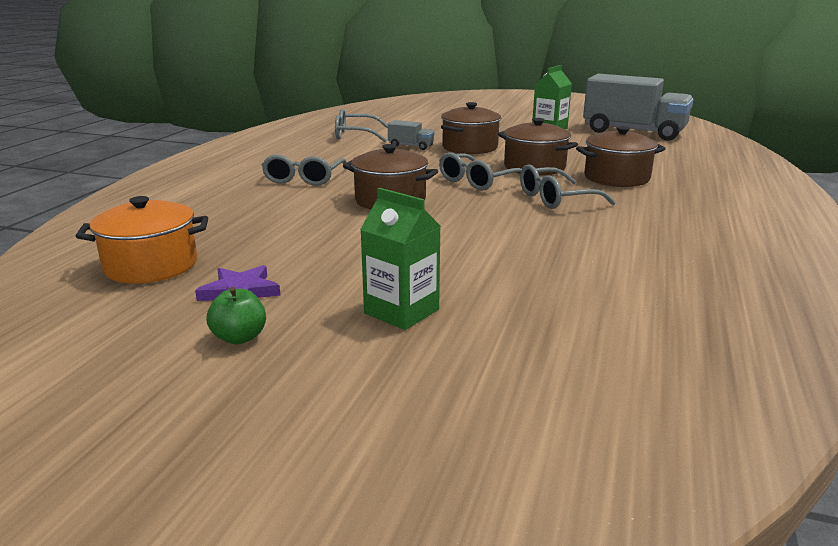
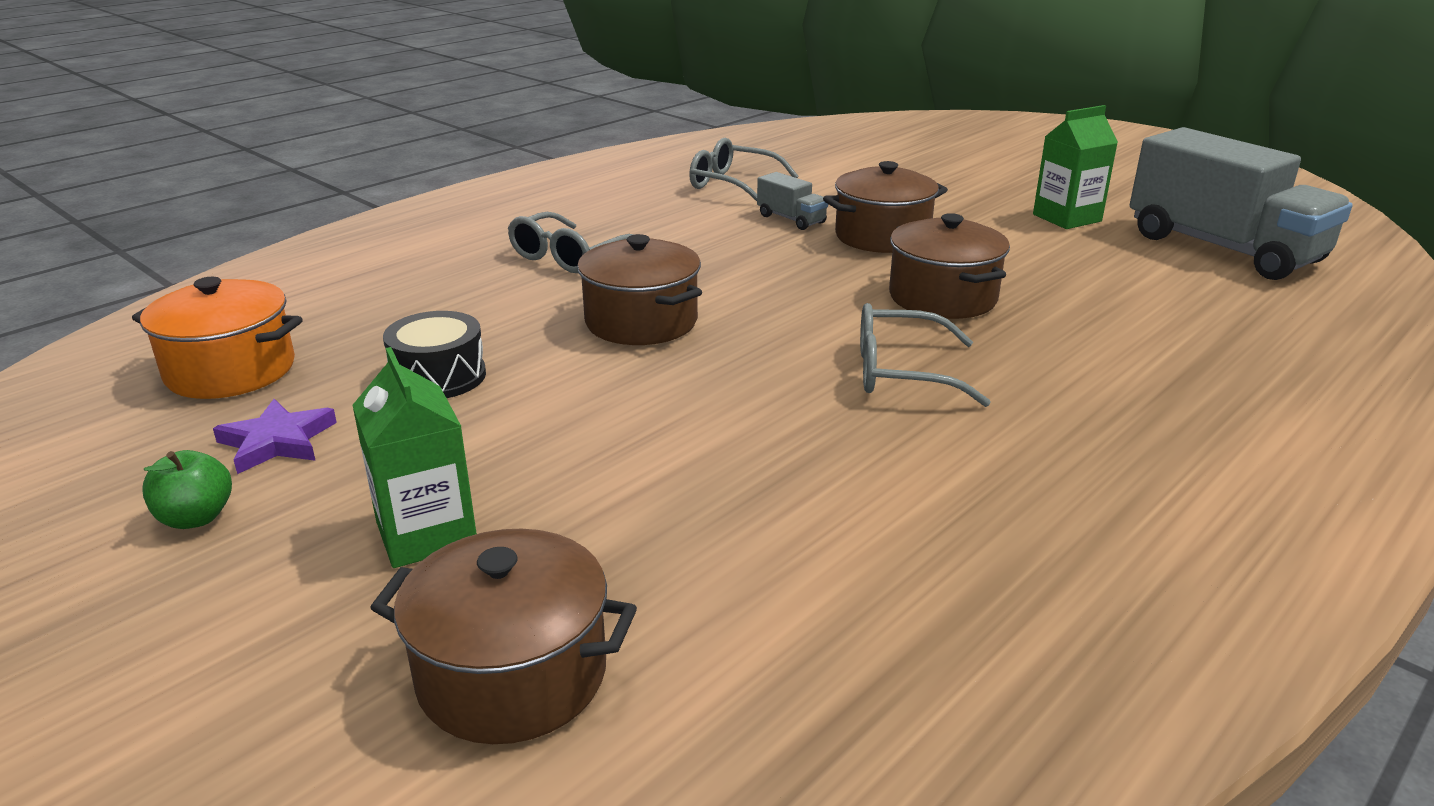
camera: 25 degrees right, 5 degrees up
grey glasses [439,152,522,191] -> none
brown pot [576,126,666,187] -> brown pot moved to [370,529,637,744]
none -> black drum [383,311,486,398]

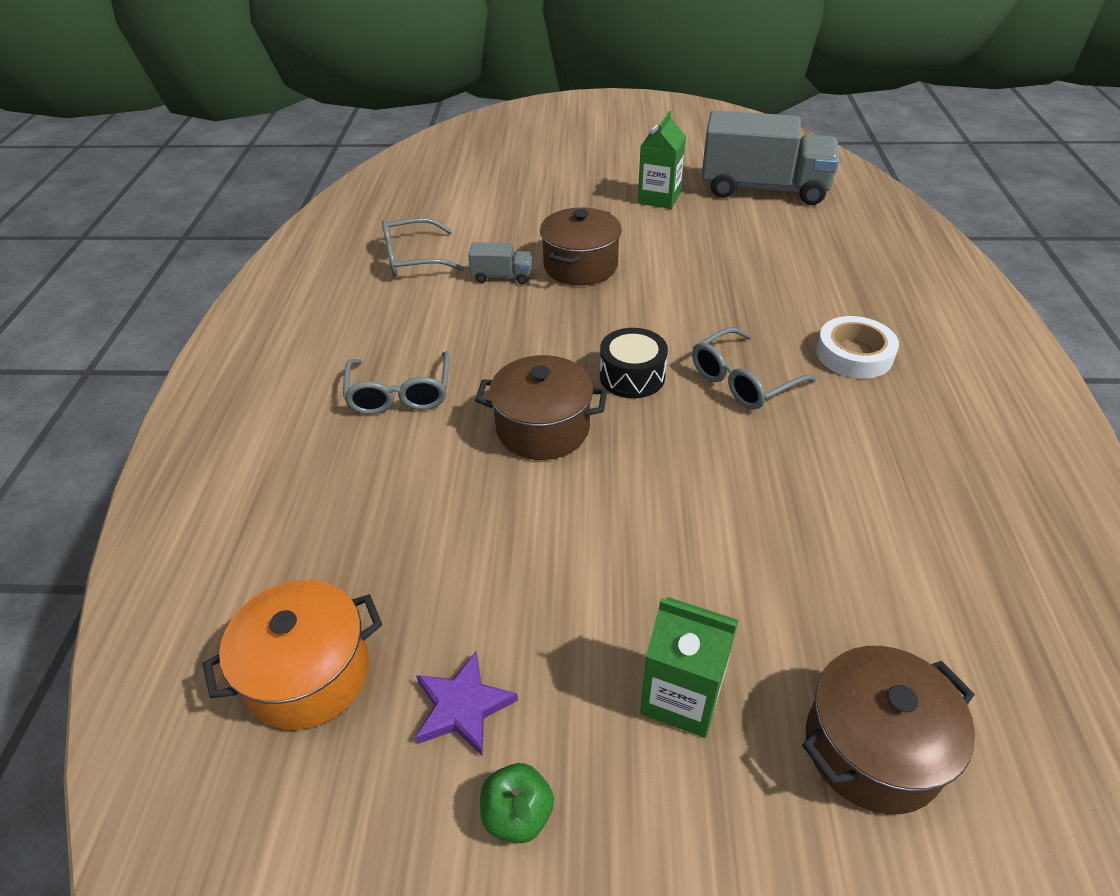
camera: 40 degrees left, 15 degrees up
black drum [383,311,486,398] -> black drum moved to [600,328,668,398]
brown pot [889,213,1010,319] -> none
none -> white tape [816,316,899,379]

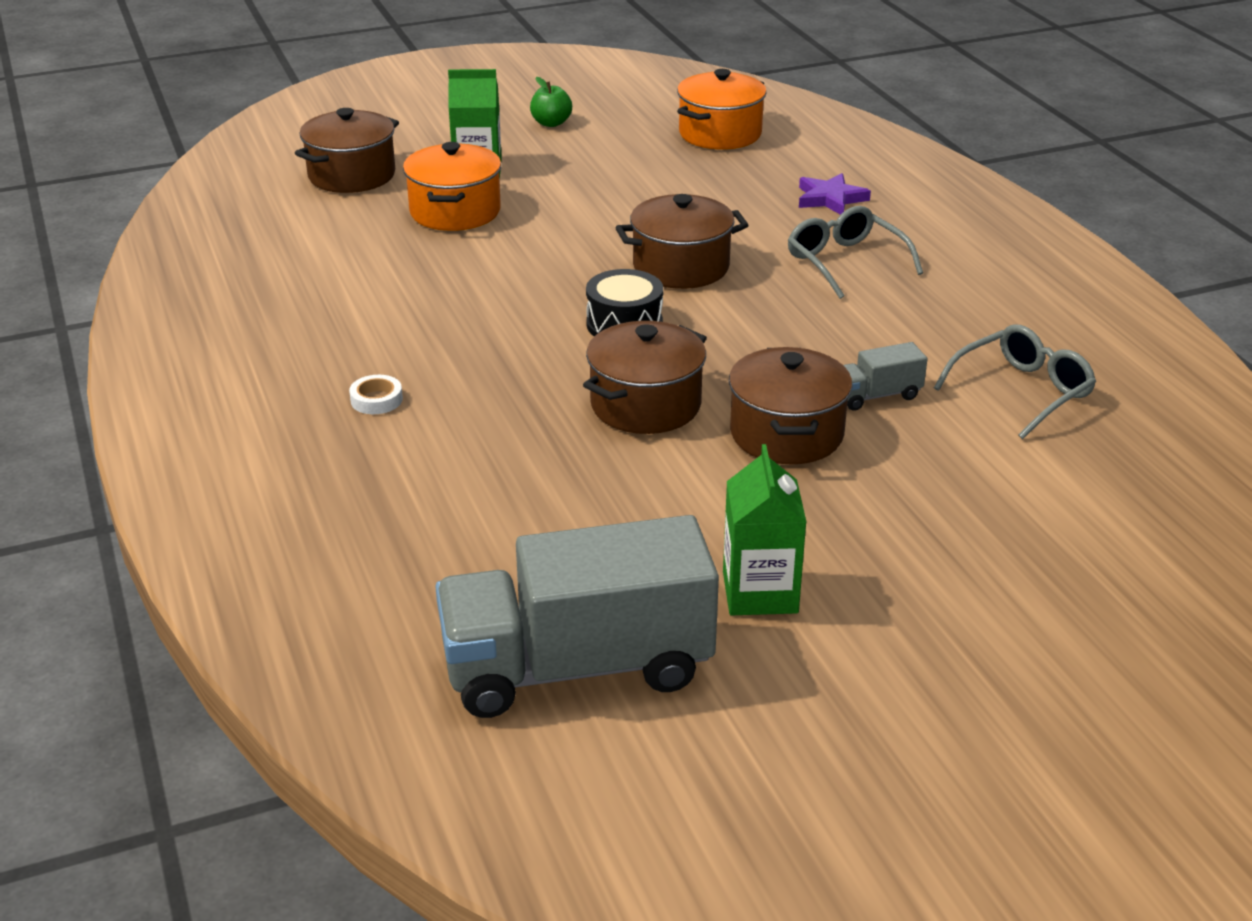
camera: 155 degrees right, 10 degrees down
purple star [415,652,518,756] -> purple star moved to [799,173,871,215]
grey glasses [692,327,817,409] -> none
white tape [816,316,899,379] -> white tape [349,375,403,414], size x0.54
none -> orange pot [403,142,501,231]
none -> brown pot [583,321,707,434]

